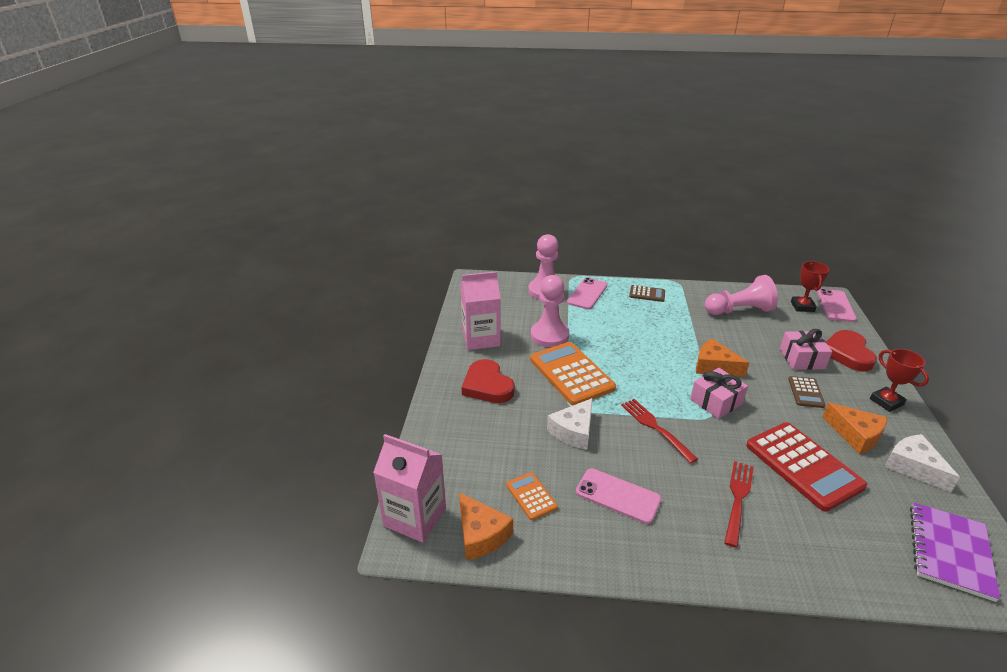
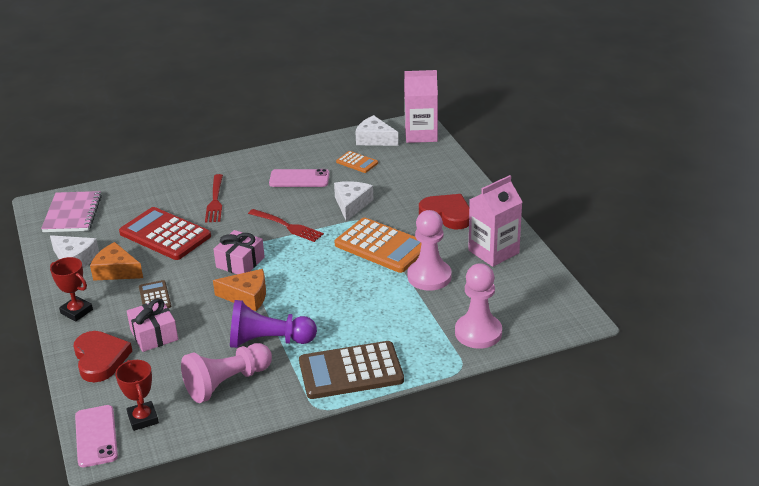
camera: 155 degrees right, 0 degrees up
orange cheese [459,492,513,560] -> white cheese [355,115,398,146]
pink phone [567,277,607,309] -> none
brown calculator [629,285,665,302] -> brown calculator [299,341,404,399], size x2.03
purple notebook [910,502,1000,602] -> pink notebook [41,191,102,232]
none -> purple pawn [230,300,317,348]

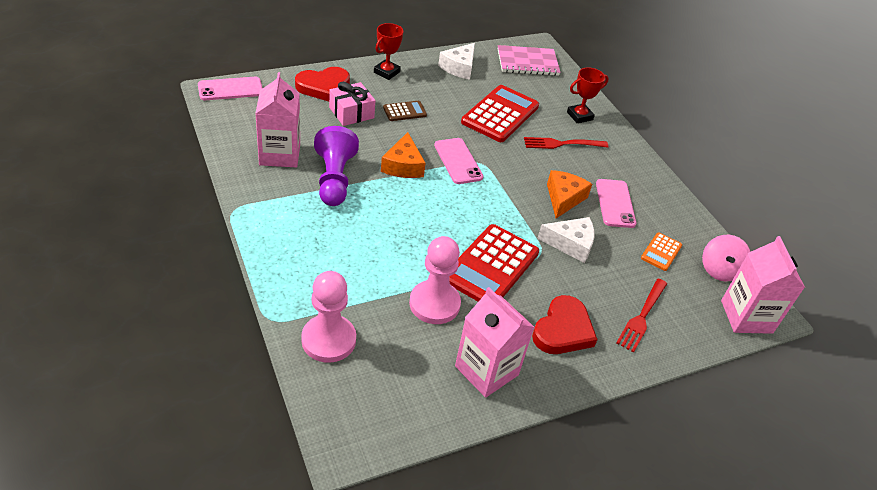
camera: 80 degrees right, 10 degrees up
orange cheese [90,242,143,281] -> orange cheese moved to [547,170,592,218]
red trophy [115,360,159,431] -> red trophy moved to [567,67,609,123]
pink pawn [181,343,272,403] -> pink carton [255,72,300,167]
pink gift [214,230,265,274] -> pink phone [434,138,483,184]
red fork [248,209,324,242] -> red fork moved to [616,278,667,352]
brown calculator [299,341,404,399] -> none
orange calculator [335,218,421,273] -> red calculator [449,224,539,302]
white cheese [355,115,398,146] -> pink spinning top [702,235,750,281]

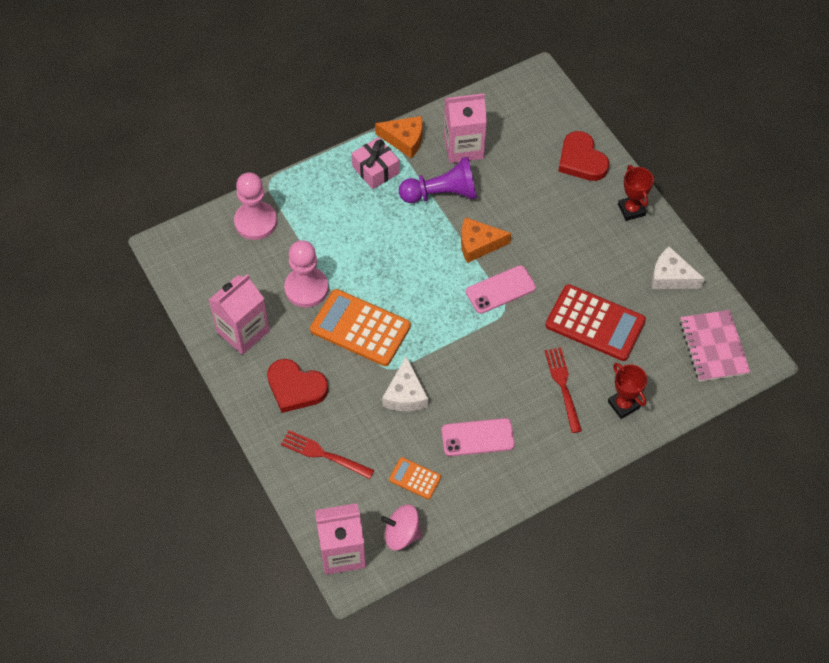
camera: 90 degrees right, 15 degrees up
pink phone [198,77,263,100] -> none
pink gift [329,82,375,126] -> pink gift moved to [352,137,400,189]
red trophy [374,23,403,80] -> red trophy turned 45 degrees clockwise [618,165,654,221]
brown calculator [383,101,427,121] -> none
red calculator [449,224,539,302] -> orange calculator [310,289,411,366]
orange cheese [547,170,592,218] -> orange cheese moved to [375,116,423,159]

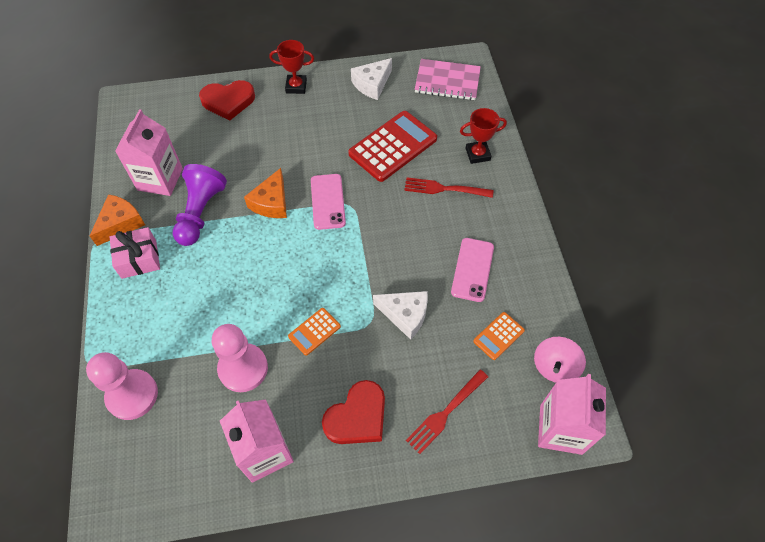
camera: 70 degrees left, 0 degrees up
orange calculator [310,289,411,366] -> orange calculator [288,308,341,356], size x0.49

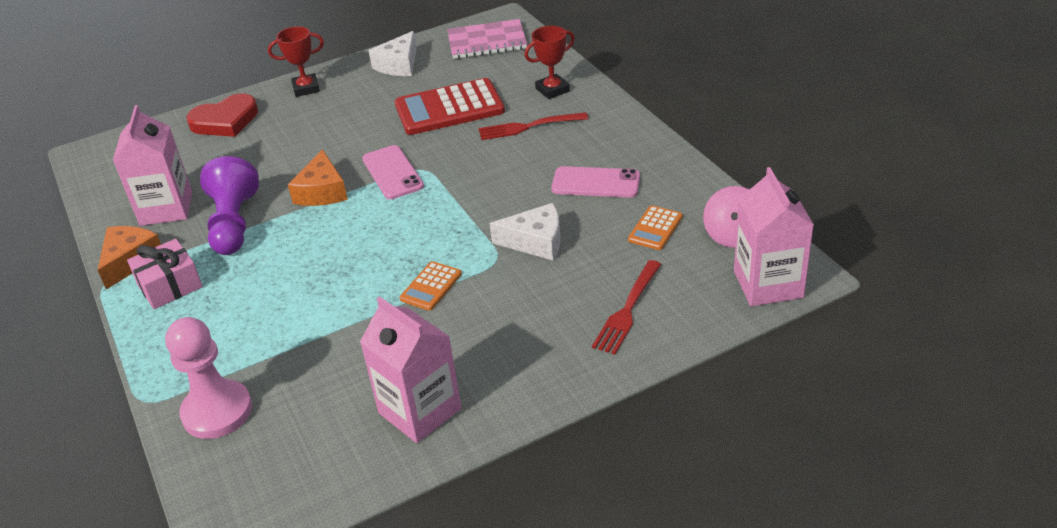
camera: 15 degrees left, 20 degrees down
pink pawn [212,324,268,392] -> none
red heart [322,380,385,444] -> none
red calculator [348,111,437,182] -> red calculator turned 135 degrees counterclockwise [395,78,505,135]
pink phone [451,238,494,302] -> pink phone turned 75 degrees counterclockwise [551,166,640,198]

